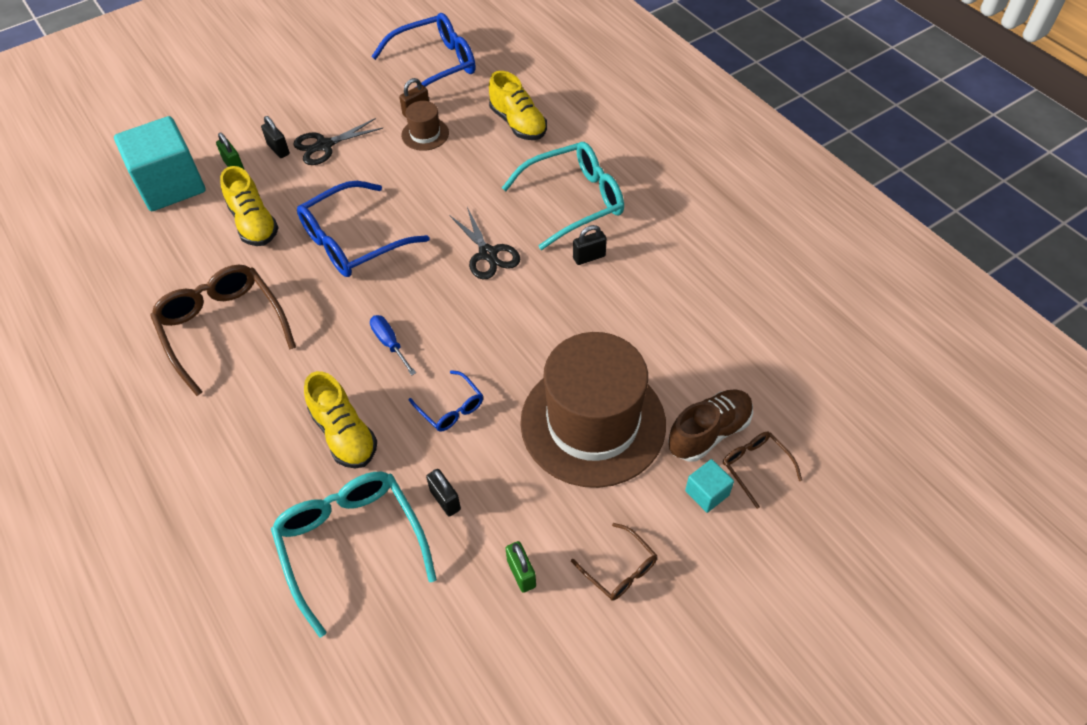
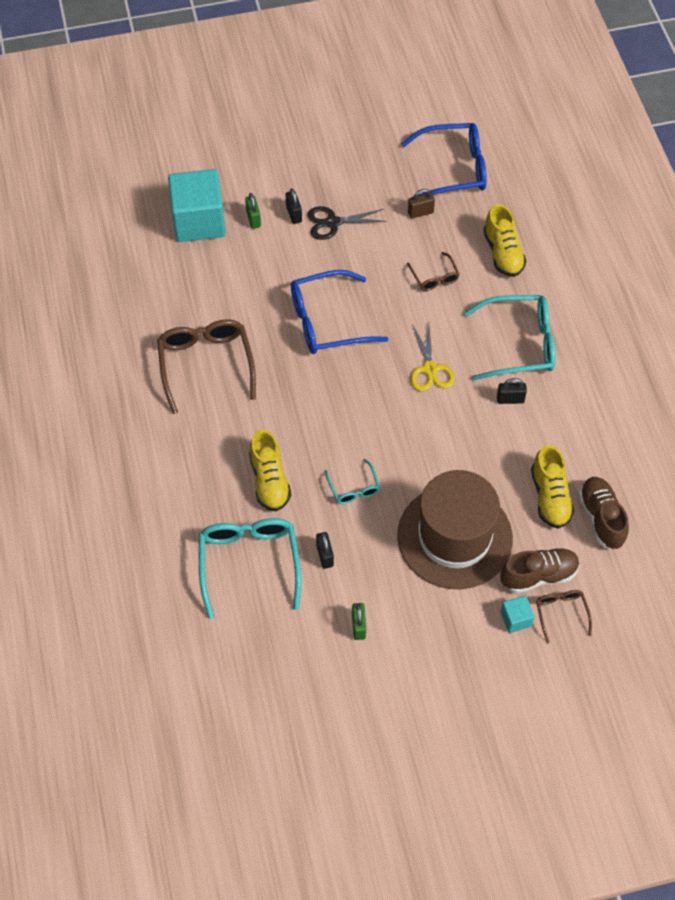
camera: 20 degrees right, 5 degrees up
yellow shoe [220,166,279,246] -> yellow shoe moved to [531,445,574,529]
blue screwdriver [370,315,416,376] -> none
brown hat [401,101,449,151] -> none
blue glasses [409,370,483,432] -> turquoise glasses [325,459,380,504]
black scissors [449,207,520,279] -> yellow scissors [410,324,455,391]
brown glasses [571,523,657,601] -> brown glasses moved to [407,252,460,291]
none -> brown shoe [578,477,629,549]

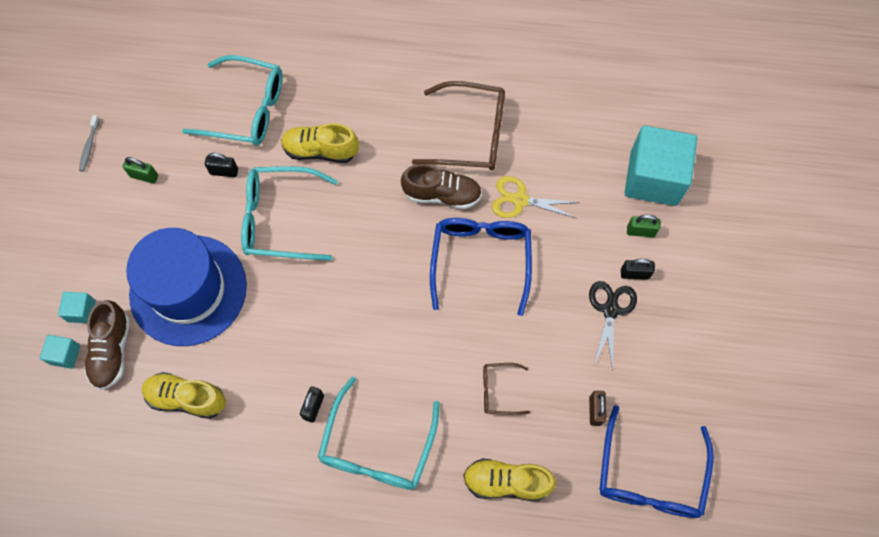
camera: 110 degrees right, 10 degrees up
turquoise glasses [325,459,380,504] -> turquoise glasses [241,166,338,261], size x1.99
brown hat [397,470,513,589] -> blue hat [126,228,247,346]
yellow scissors [410,324,455,391] -> yellow scissors moved to [492,176,580,219]
brown glasses [536,590,592,644] -> turquoise cube [40,335,80,369]
brown shoe [578,477,629,549] -> brown shoe moved to [401,164,482,209]
none -> grey toothbrush [79,115,100,172]

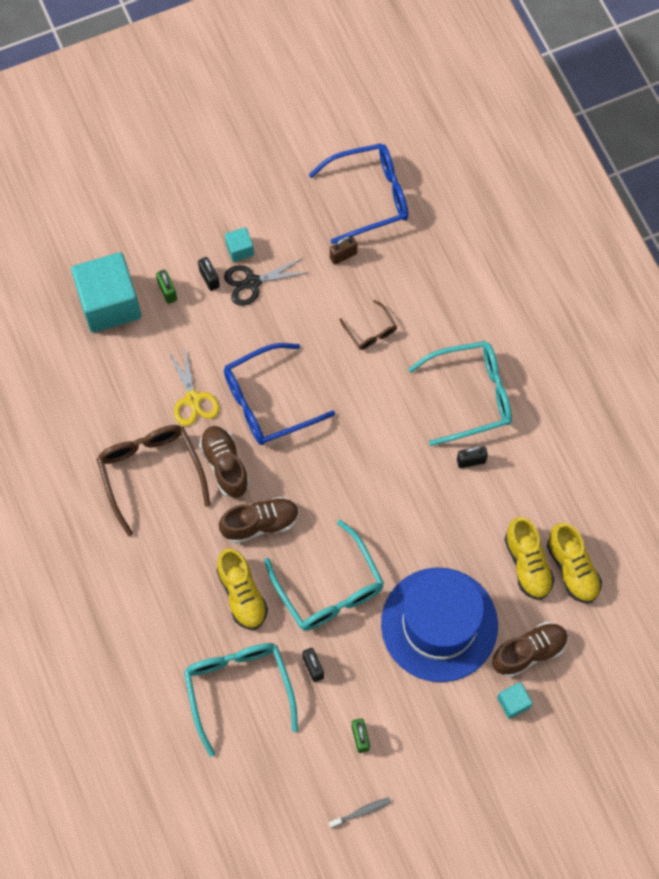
camera: 120 degrees left, 0 degrees up
turquoise cube [40,335,80,369] -> turquoise cube moved to [225,227,254,262]
yellow shoe [463,458,556,501] -> yellow shoe moved to [547,523,602,603]
none -> brown shoe [219,497,299,543]

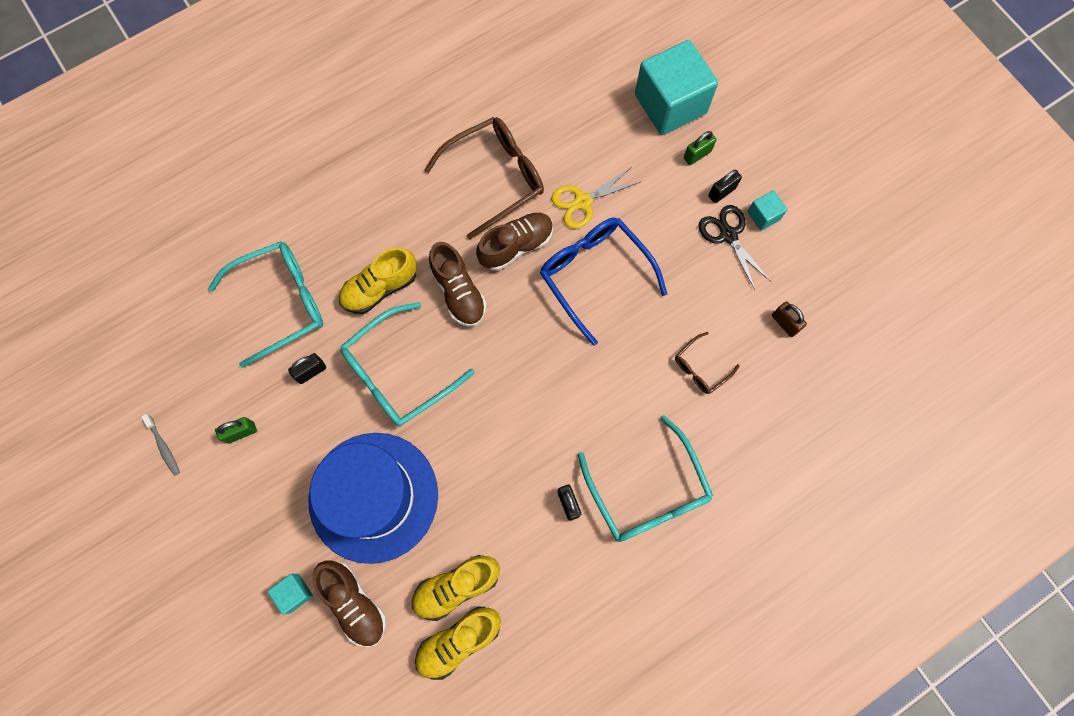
camera: 80 degrees right, 5 degrees up
blue glasses [309,143,408,244] -> none

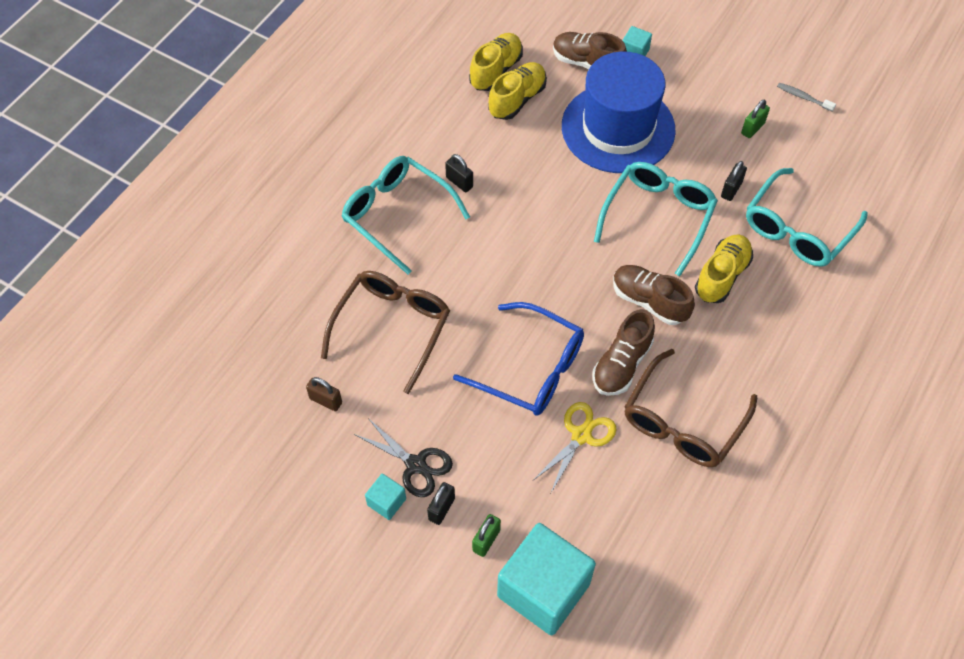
camera: 155 degrees right, 15 degrees down
brown glasses [675,332,740,394] -> brown glasses [321,271,450,394], size x1.99

